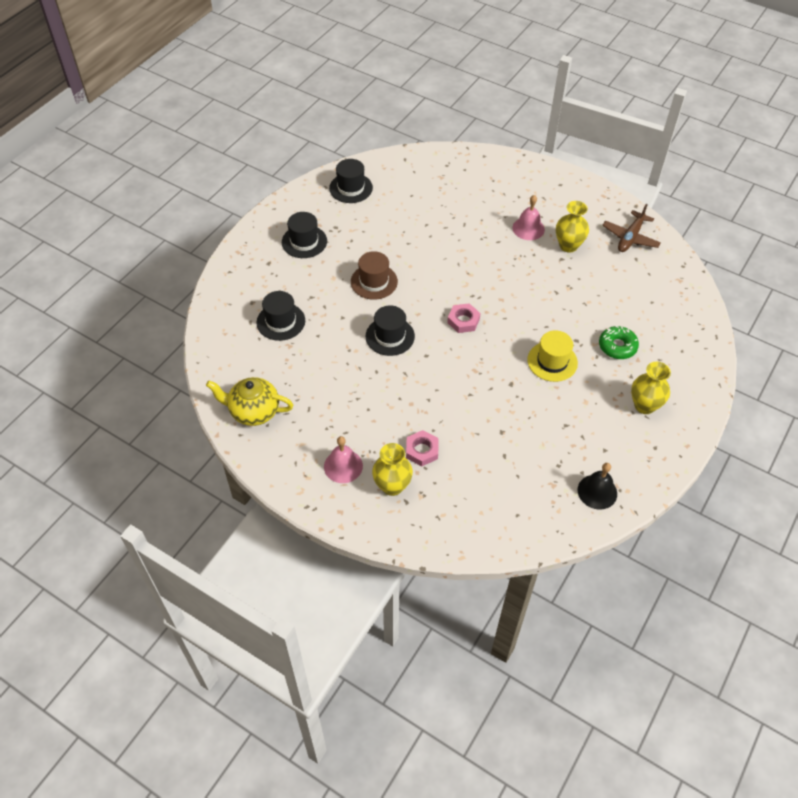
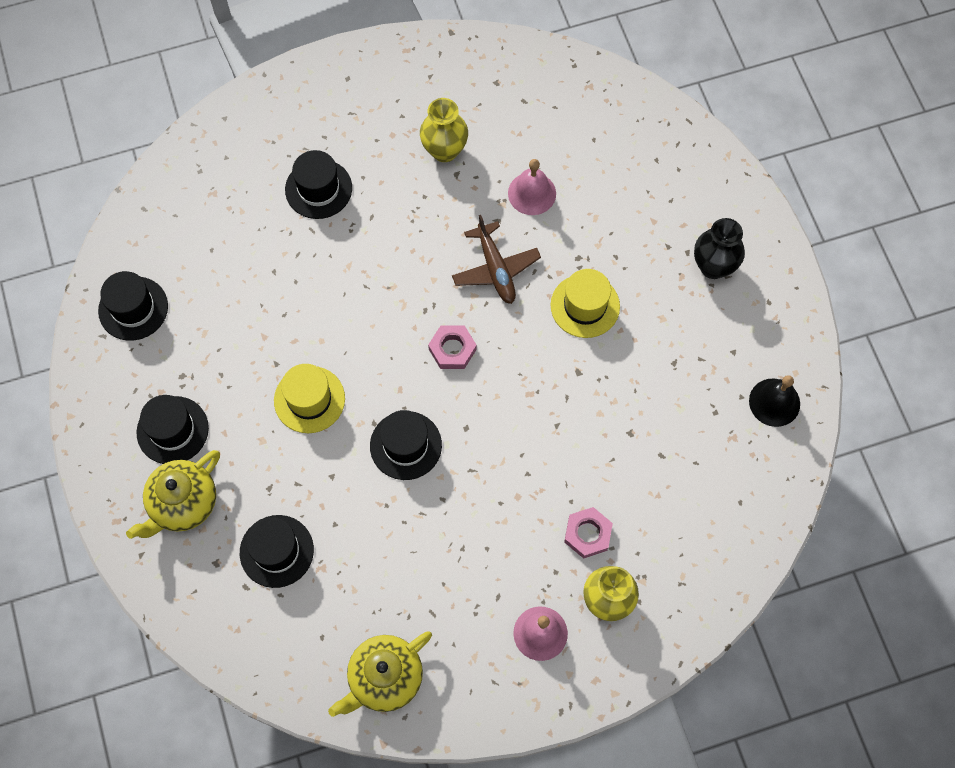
camera: 50 degrees left, 15 degrees up
brown hat [351,251,398,300] -> yellow hat [274,364,345,433]
pink bell [512,195,545,240] -> pink bell moved to [508,159,556,215]
green donut [599,326,639,359] -> none
brown plane [602,204,661,252] -> brown plane moved to [452,215,541,304]
yellow vase [631,362,671,414] -> black vase [694,218,745,279]
none -> yellow teapot [126,450,220,539]
none -> black hat [285,150,352,219]

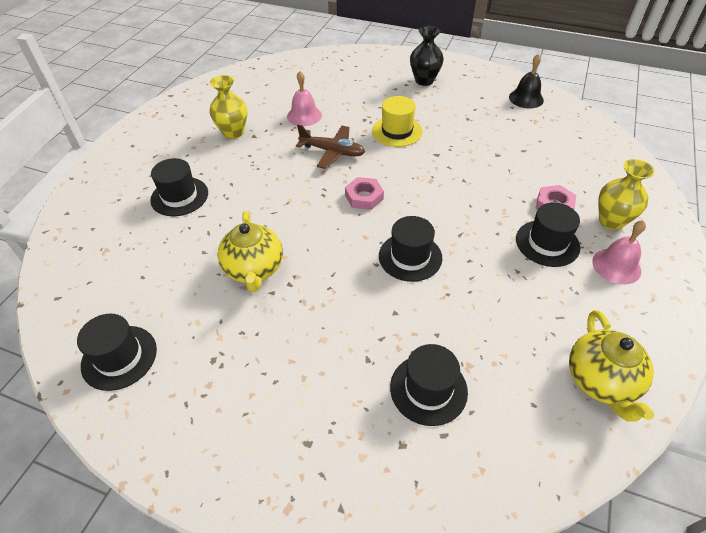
camera: 50 degrees left, 20 degrees down
yellow teapot [126,450,220,539] -> yellow teapot moved to [217,211,283,292]
black hat [136,395,209,464] -> black hat moved to [516,203,580,267]
yellow hat [274,364,345,433] -> none

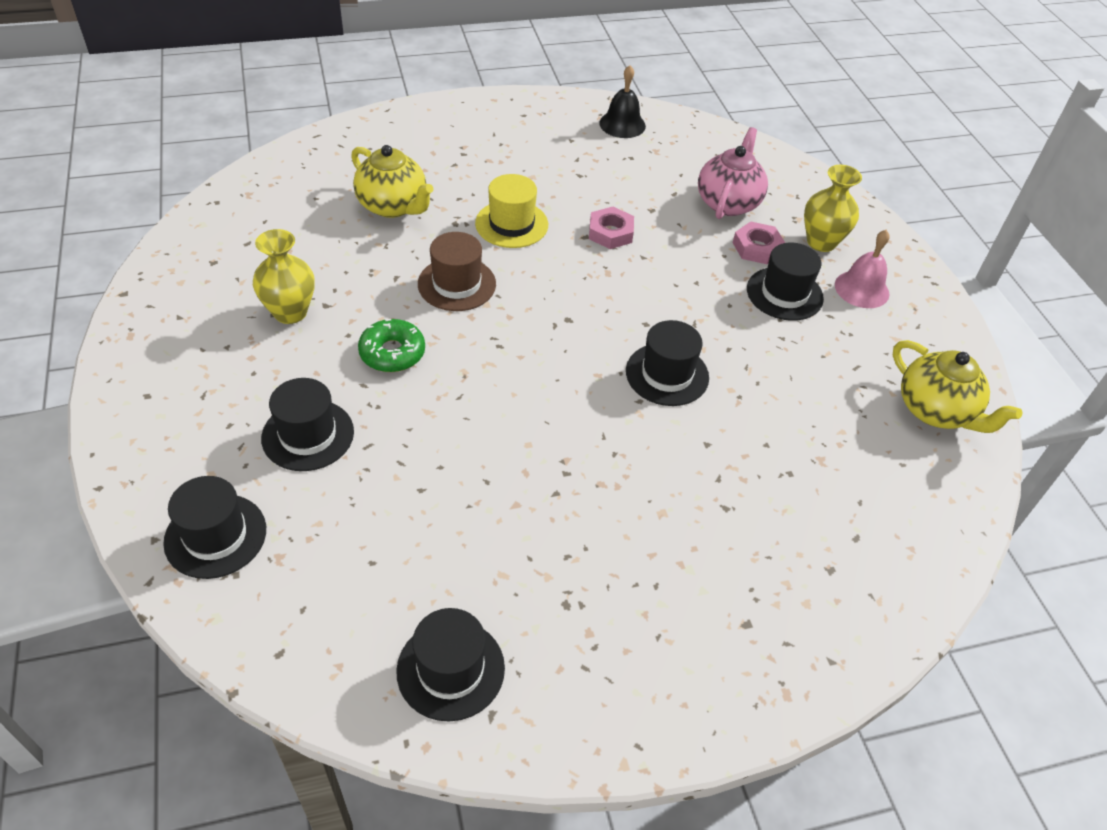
camera: 40 degrees left, 0 degrees up
yellow teapot [217,211,283,292] -> yellow teapot moved to [351,145,434,218]
pink bell [287,71,322,126] -> none
brown plane [296,125,365,169] -> brown hat [418,232,496,311]
pink nut [345,177,384,210] -> pink nut moved to [589,207,634,249]
black hat [390,344,468,426] -> black hat moved to [163,476,266,579]
black vase [410,26,444,86] -> none
none -> green donut [358,319,425,372]
none -> pink teapot [698,127,768,219]

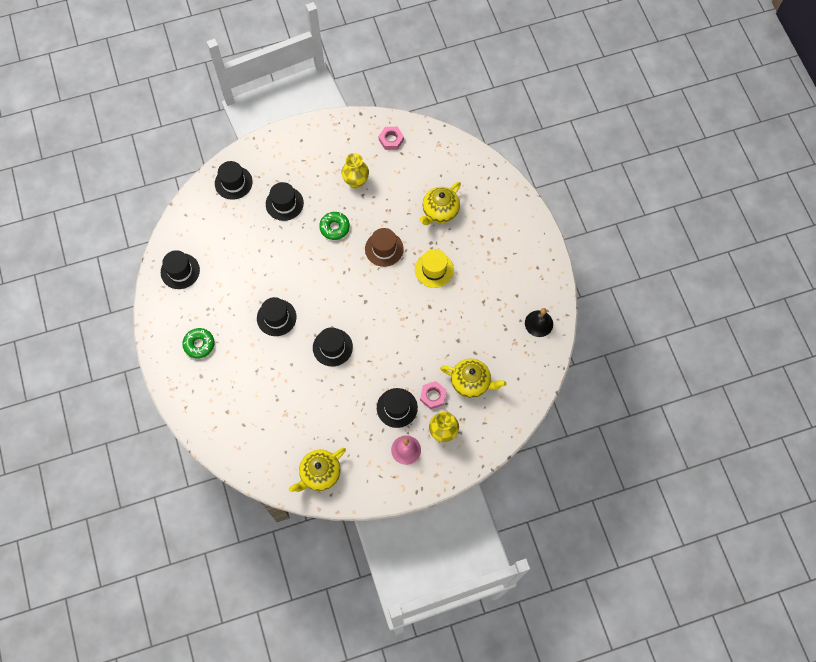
camera: 90 degrees right, 20 degrees up
pink nut [589,207,634,249] -> pink nut moved to [379,127,404,150]
pink teapot [698,127,768,219] -> yellow teapot [440,358,507,398]
none -> green donut [182,328,215,359]
none -> black hat [257,297,297,336]

